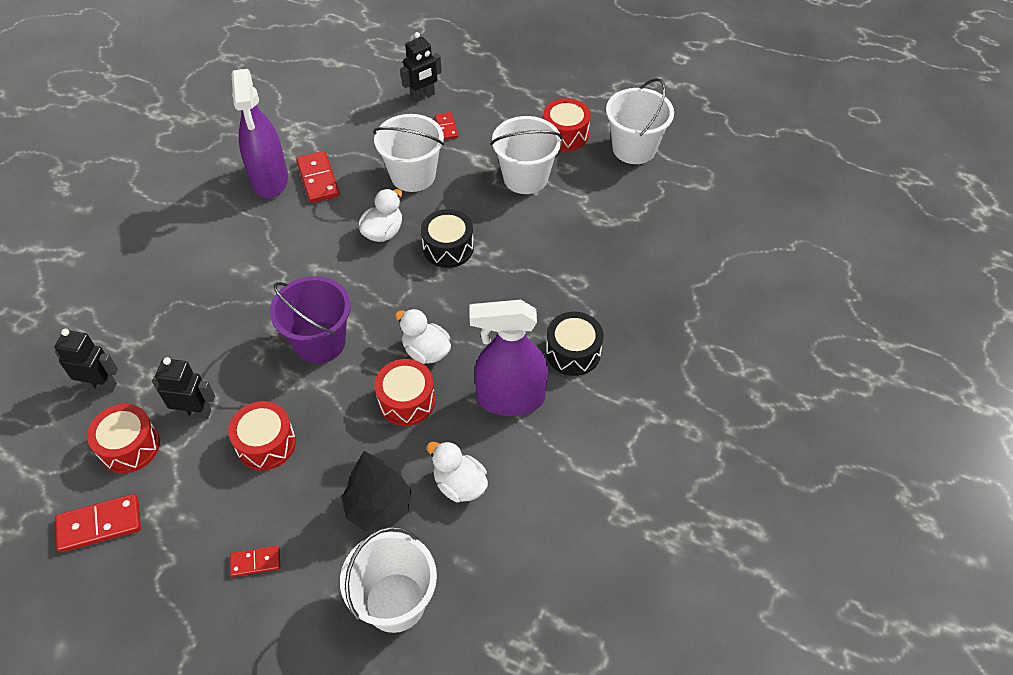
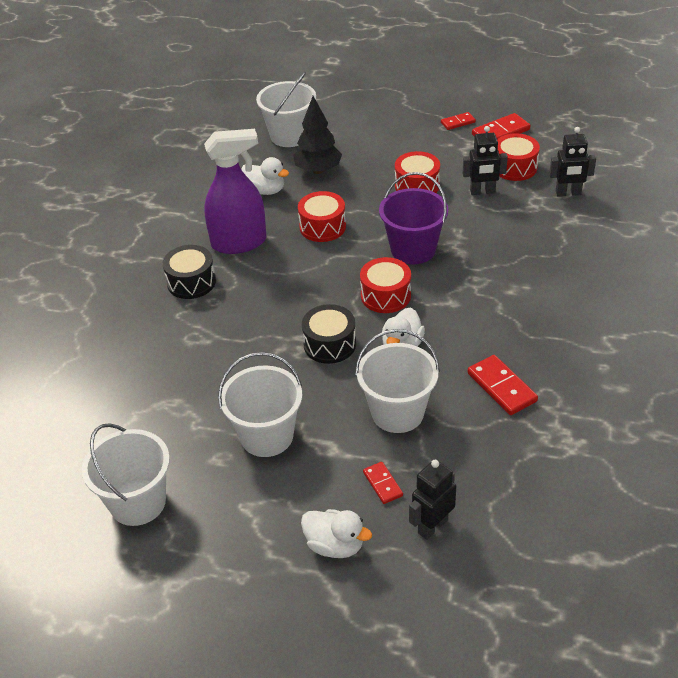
camera: 170 degrees right, 10 degrees down
red domino [230,546,280,577] -> red domino moved to [441,112,476,130]
purple spray bottle [231,69,288,198] -> none
white duck [395,309,451,364] -> white duck moved to [301,509,372,558]
red drum [543,98,591,151] -> red drum moved to [360,257,411,313]

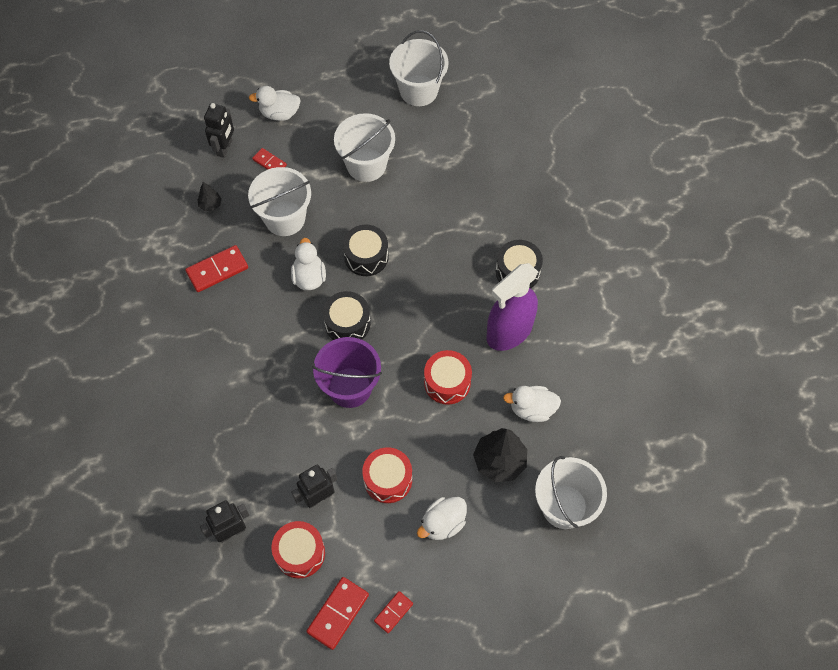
camera: 150 degrees right, 20 degrees up
red drum [360,257,411,313] -> black drum [323,291,370,340]
red domino [468,355,538,415] -> red domino turned 60 degrees counterclockwise [185,245,248,292]
none -> black tree [197,182,222,211]
none -> white duck [417,497,467,540]

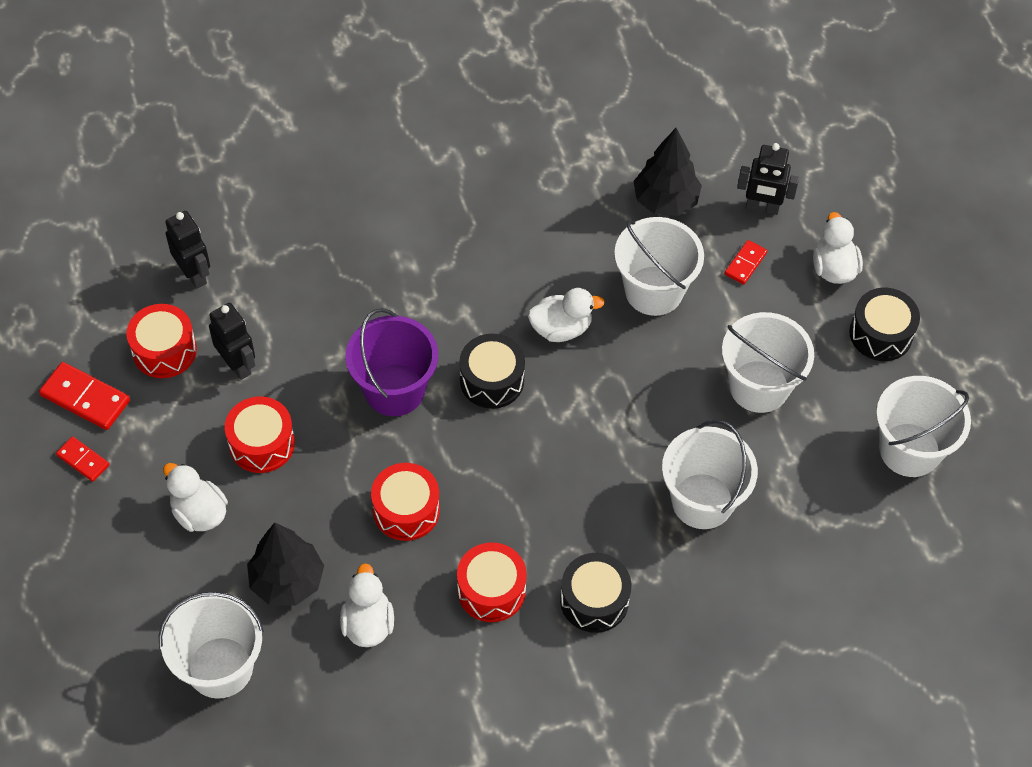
camera: 85 degrees right, 5 degrees down
red domino [185,245,248,292] -> none
black tree [197,182,222,211] -> black tree [633,128,702,216], size x2.00
black drum [343,225,389,276] -> black drum moved to [849,288,920,361]
purple spray bottle [487,263,538,351] -> red drum [457,542,527,622]
none -> white bucket [662,420,758,529]

